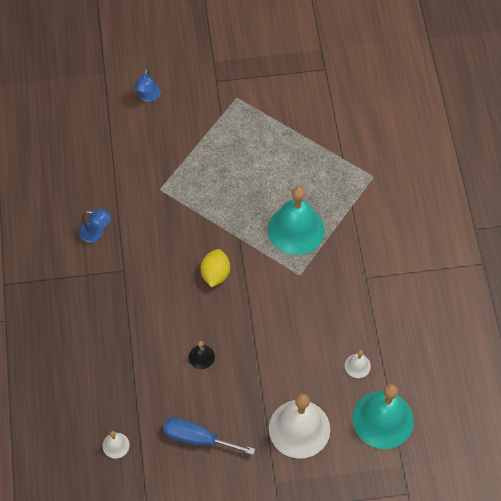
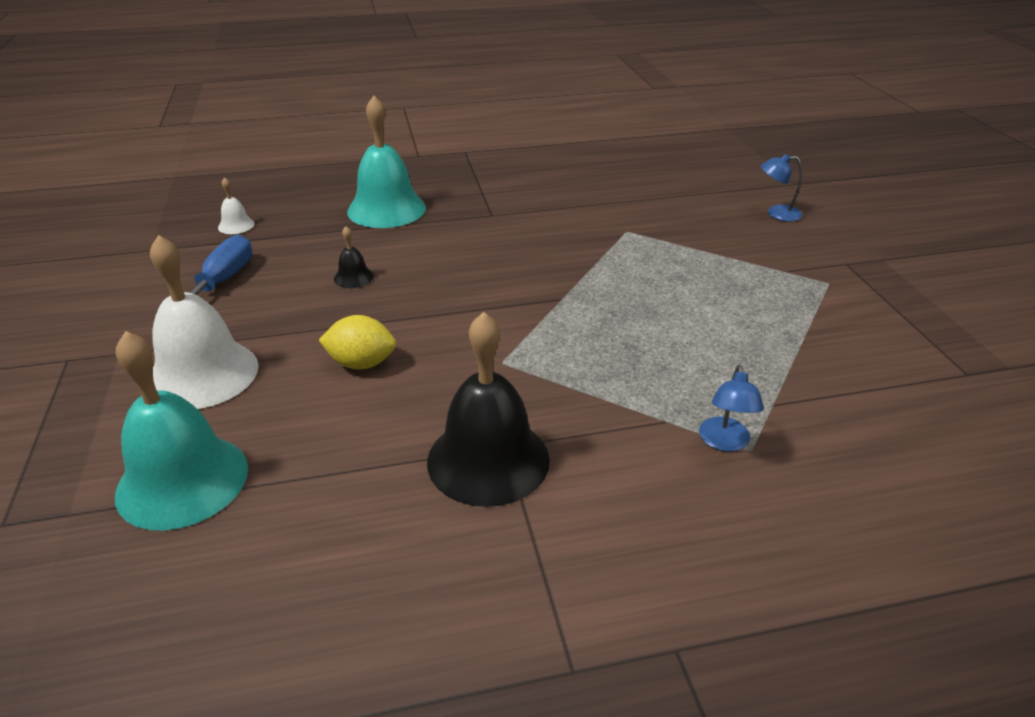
camera: 85 degrees right, 25 degrees down
blue lamp [79,209,111,243] -> blue lamp moved to [699,365,764,452]
yellow lemon [201,249,230,287] -> yellow lemon moved to [319,315,396,369]
turquoise bell [268,186,325,255] -> turquoise bell moved to [347,96,426,228]
white bell [345,350,371,378] -> none
none -> black bell [427,312,550,507]

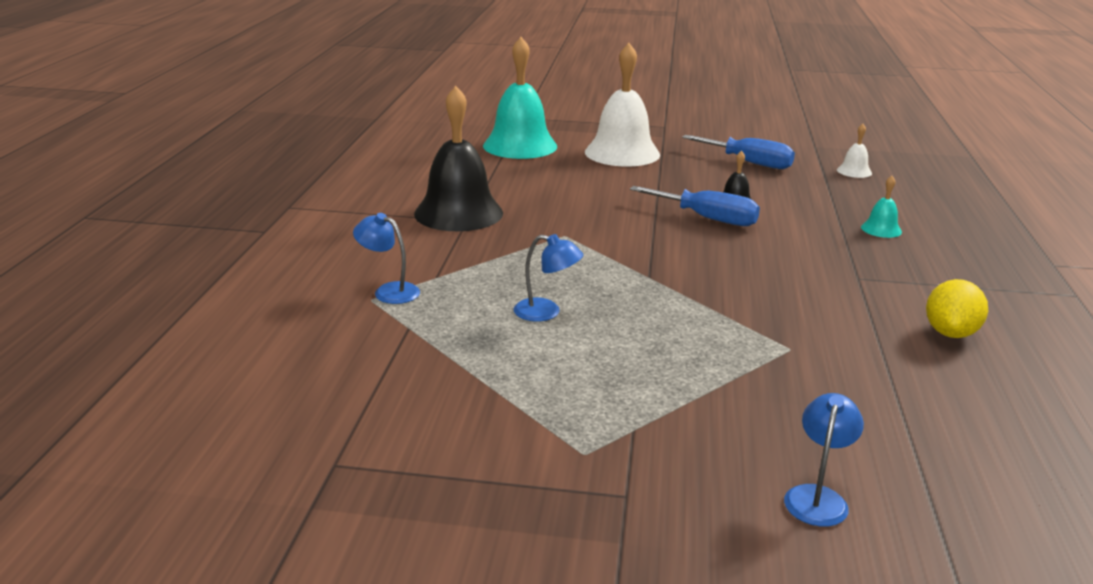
camera: 110 degrees right, 10 degrees down
yellow lemon [319,315,396,369] -> yellow lemon moved to [926,279,988,338]
turquoise bell [347,96,426,228] -> turquoise bell [861,176,902,238], size x0.44
none -> blue lamp [514,234,583,322]
none -> blue screwdriver [630,186,760,226]

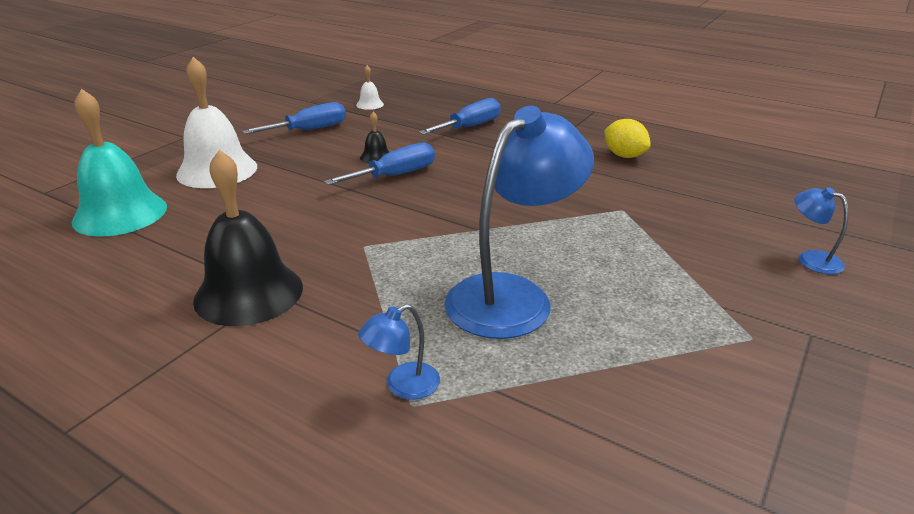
camera: 65 degrees left, 5 degrees up
blue lamp [514,234,583,322] -> blue lamp [444,106,594,339], size x2.29
turquoise bell [861,176,902,238] -> blue screwdriver [419,98,501,135]

